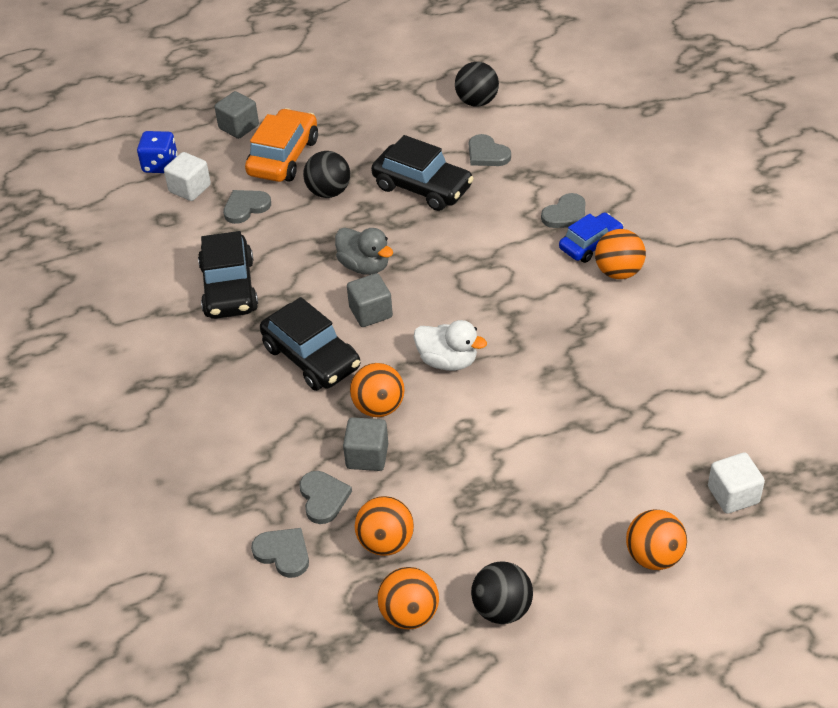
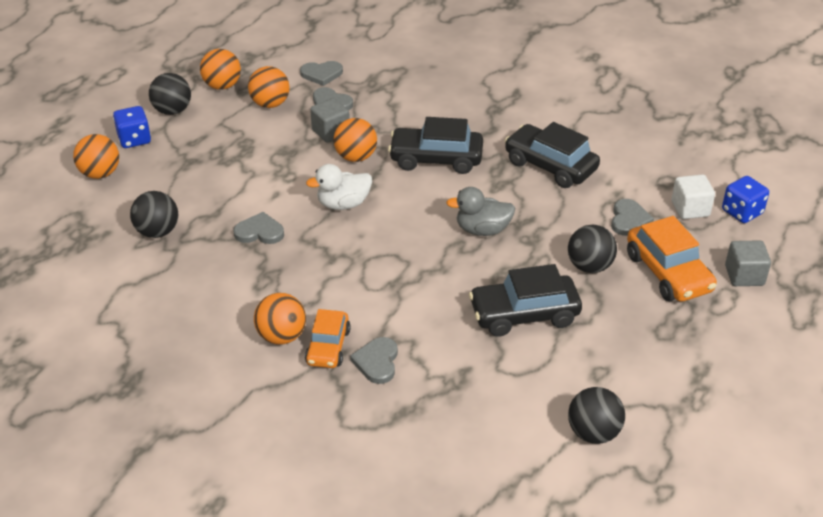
camera: 135 degrees right, 5 degrees down
grey cube [347,273,393,327] -> none
grey heart [469,134,511,166] -> grey heart moved to [234,212,284,244]
blue car [559,212,624,263] -> orange car [305,309,351,368]
white cube [708,452,765,514] -> none
none -> blue dice [113,106,151,148]
none -> black ball [130,191,178,238]

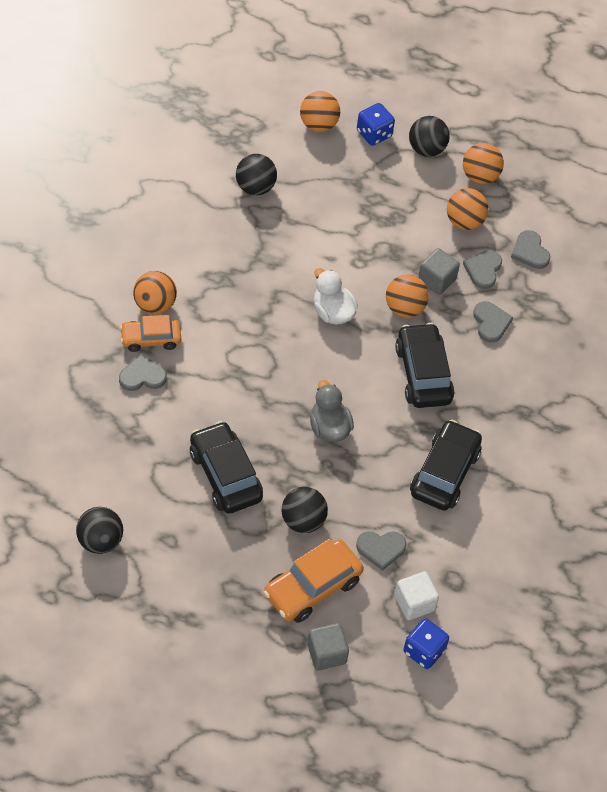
camera: 70 degrees right, 15 degrees up
grey heart [234,212,284,244] -> grey heart moved to [473,301,513,343]

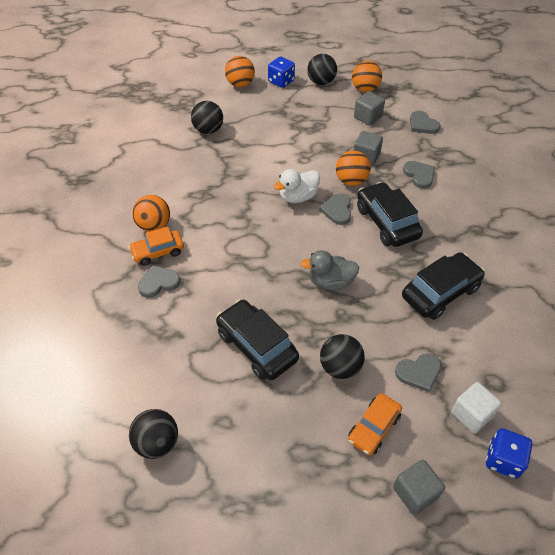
camera: 10 degrees left, 5 degrees down
orange car [263,539,364,623] -> orange car [348,393,402,455], size x0.64
grey duck [310,380,354,442] -> grey duck turned 60 degrees counterclockwise [301,250,359,291]
white duck [314,268,358,325] -> white duck turned 75 degrees counterclockwise [274,169,320,203]
black car [410,420,482,511] -> black car turned 45 degrees clockwise [402,252,485,320]
orange ball [447,188,488,230] -> grey cube [354,91,385,126]
grey heart [463,250,502,289] -> grey heart moved to [319,194,351,225]

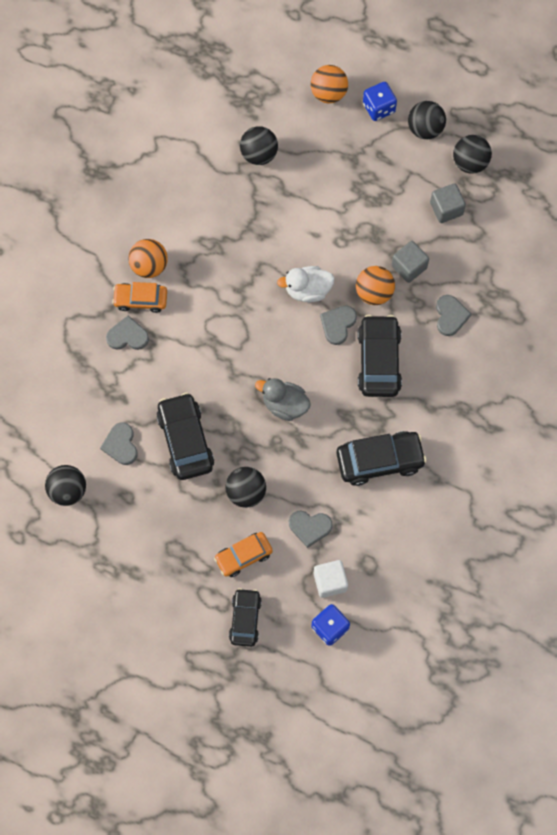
camera: 25 degrees right, 20 degrees up
orange ball [352,61,382,92] -> black ball [453,135,492,174]
grey cube [393,460,445,515] -> black car [229,588,262,647]
grey heart [410,111,441,134] -> grey heart moved to [100,422,138,465]

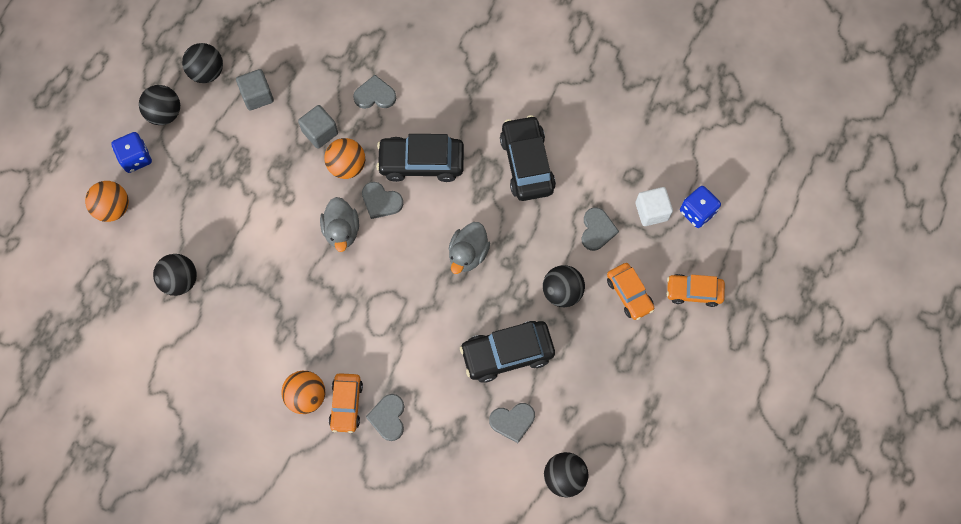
camera: 90 degrees left, 0 degrees up
black car [229,588,262,647] -> orange car [667,274,725,307]
white duck [277,266,334,303] -> grey duck [320,197,359,252]

